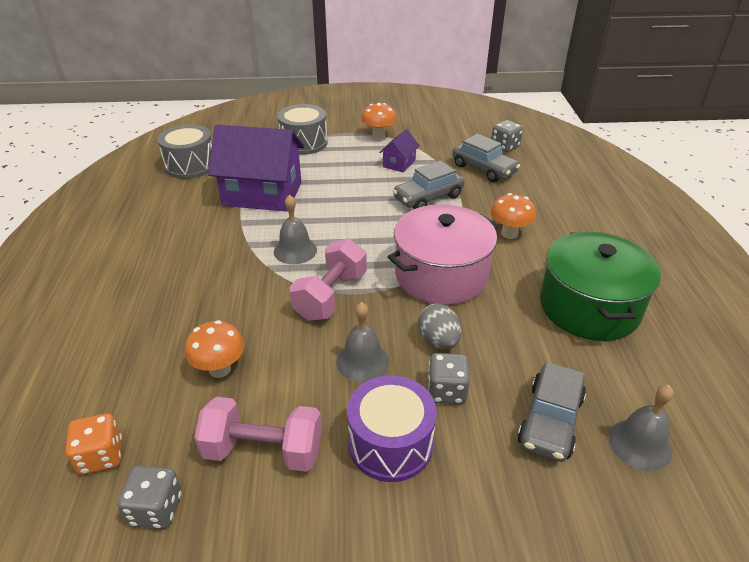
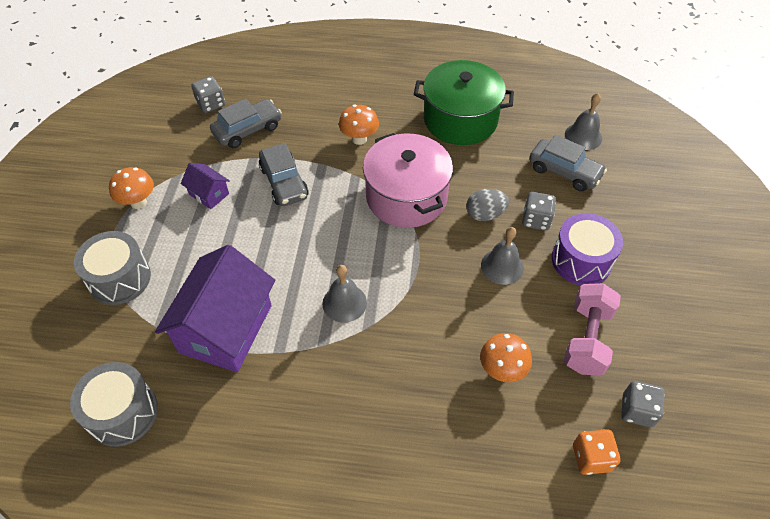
camera: 80 degrees left, 15 degrees up
pink dumbbell [289,238,367,321] -> none

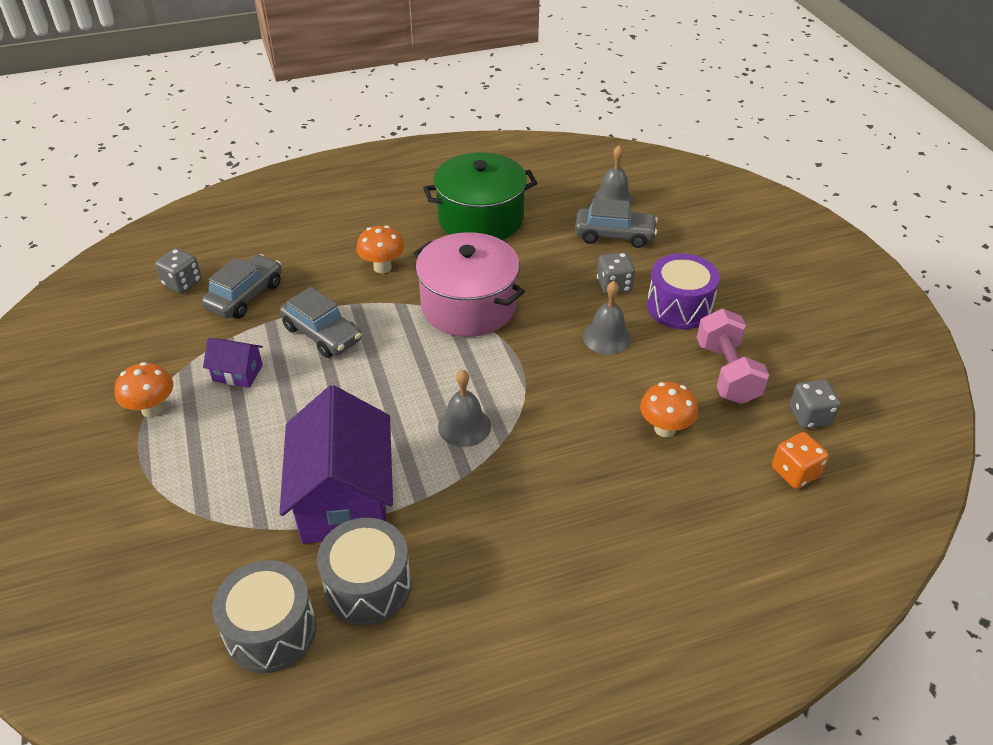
camera: 25 degrees left, 10 degrees down
grey drum [74,231,151,305] -> grey drum moved to [317,518,411,625]
grey egg [466,189,509,221] -> none

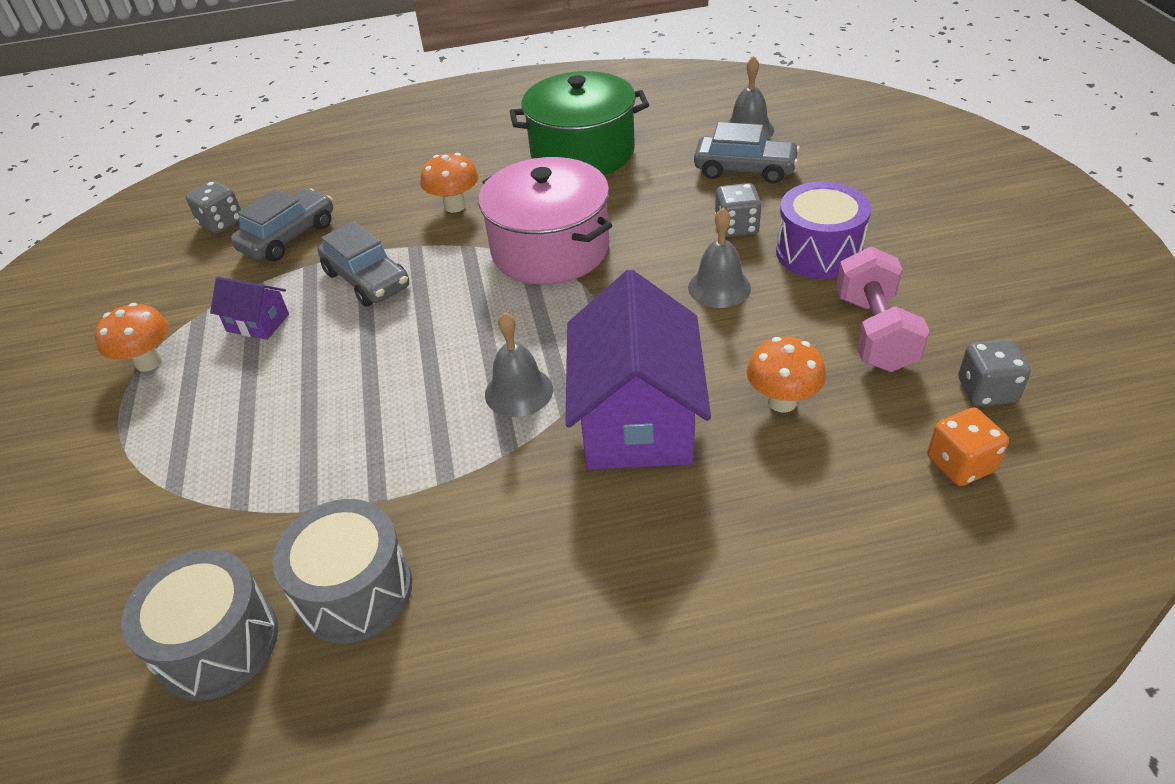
camera: 10 degrees right, 0 degrees up
purple house [279,385,393,544] -> purple house moved to [565,270,711,470]

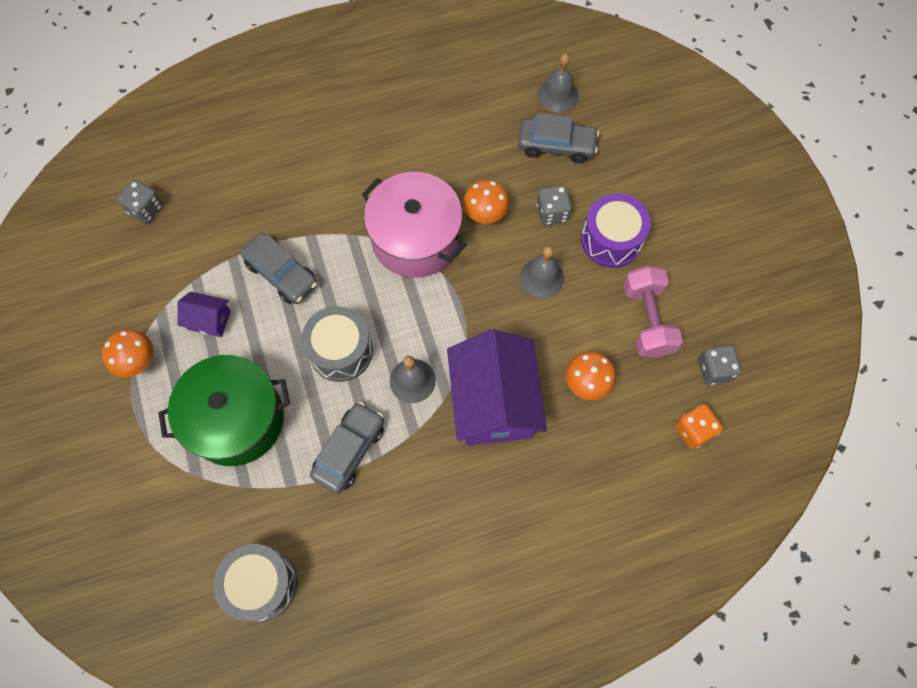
camera: 10 degrees left, 25 degrees up
grey car [231,189,333,261] -> grey car moved to [310,402,384,494]
grey drum [272,499,412,644] -> grey drum moved to [302,306,373,382]
orange mushroom [420,153,479,213] -> orange mushroom moved to [463,180,509,223]
green pot [510,71,649,175] -> green pot moved to [158,355,290,466]

